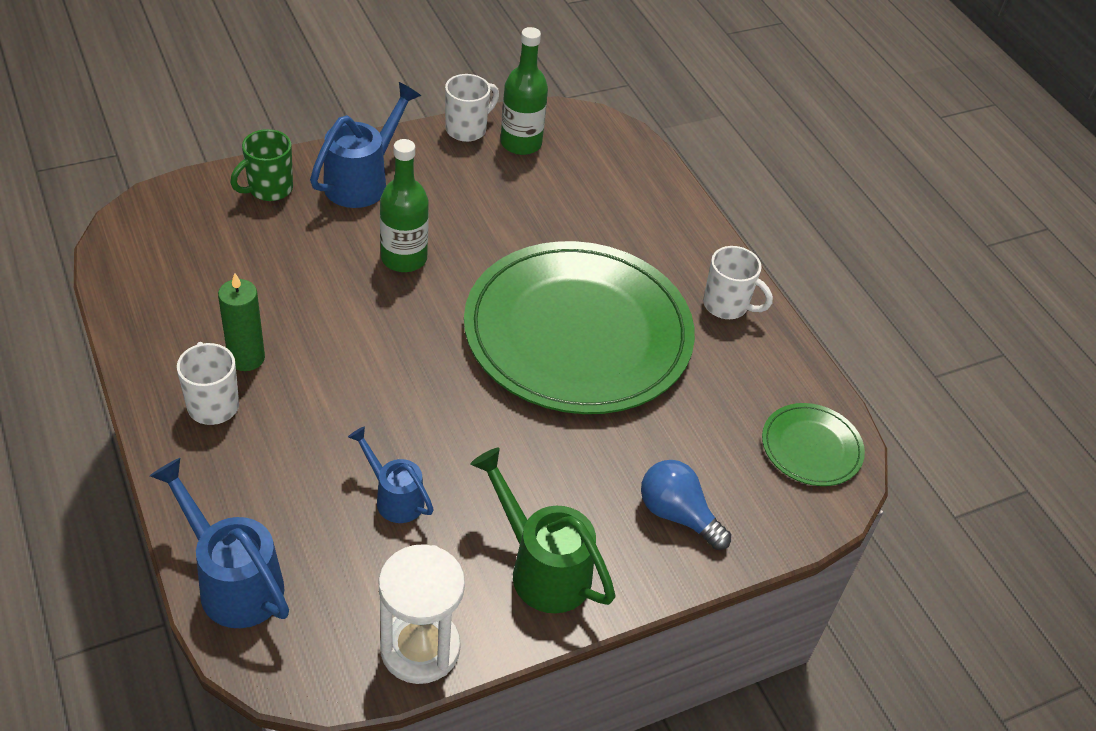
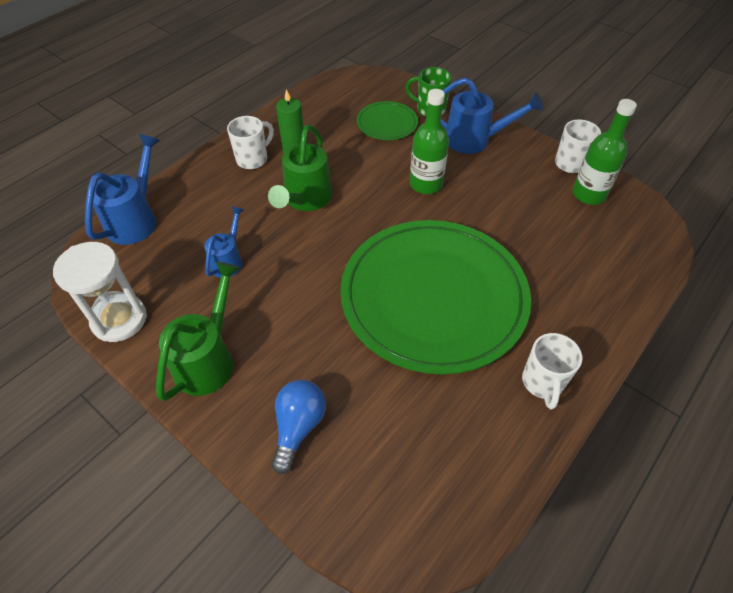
camera: 70 degrees right, 5 degrees up
green plate [762,403,865,486] -> green plate moved to [357,101,418,140]
none -> green watering can [268,124,332,211]

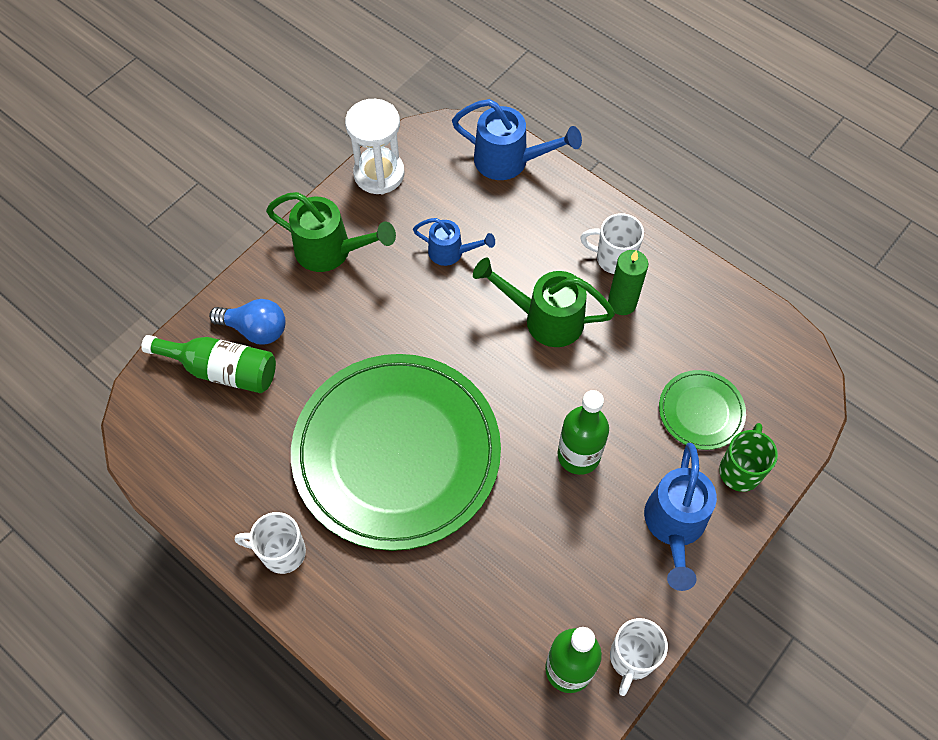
camera: 90 degrees right, 10 degrees up
white mug [227,116,274,169] -> white mug turned 150 degrees clockwise [580,213,644,274]
none -> green bottle [141,335,276,393]

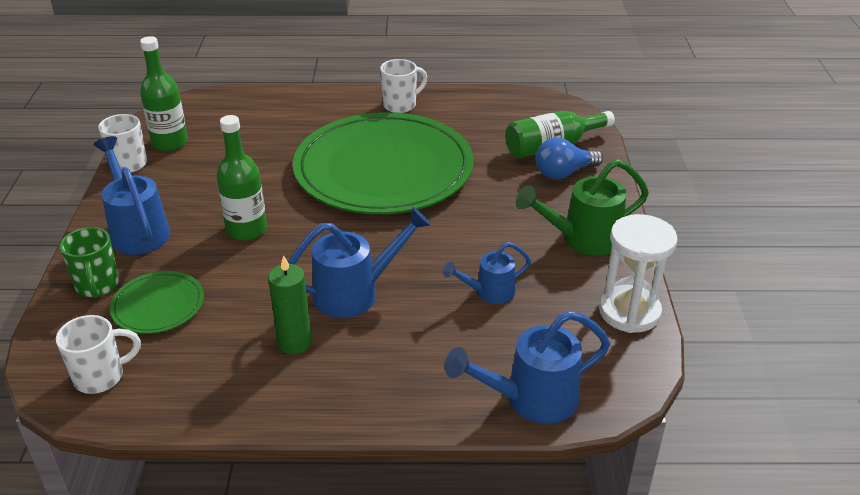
camera: 140 degrees right, 25 degrees down
green watering can [473,257,615,347] -> blue watering can [288,207,431,318]
white mug [580,213,644,274] -> white mug moved to [56,315,141,394]

